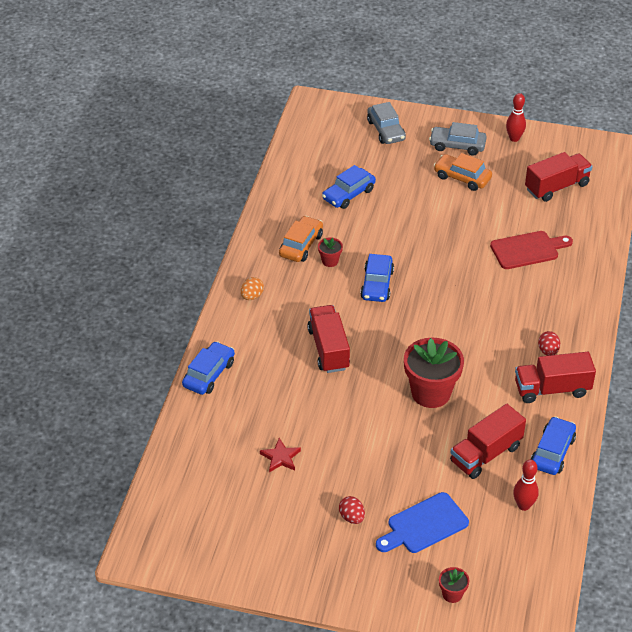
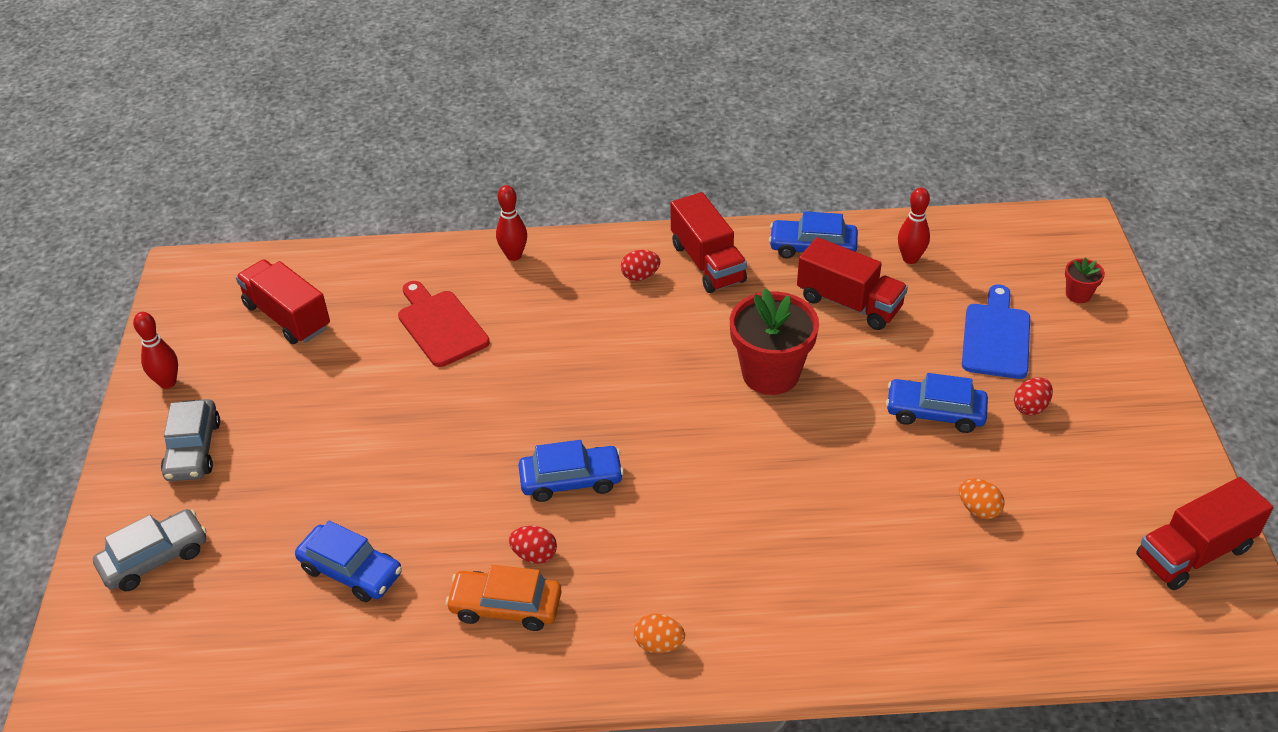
camera: 105 degrees left, 0 degrees up
blue car [182,341,235,395] -> blue car moved to [886,373,988,433]
red star [260,438,301,472] -> orange egg [959,478,1005,519]
red truck [307,305,350,373] -> red truck moved to [1136,477,1273,590]
red flower pot [318,237,343,267] -> red egg [509,526,557,564]
blue cutting board [376,492,469,553] -> blue cutting board turned 120 degrees counterclockwise [962,285,1030,379]
orange car [434,153,492,191] -> none
none -> red bowling pin [496,185,527,261]

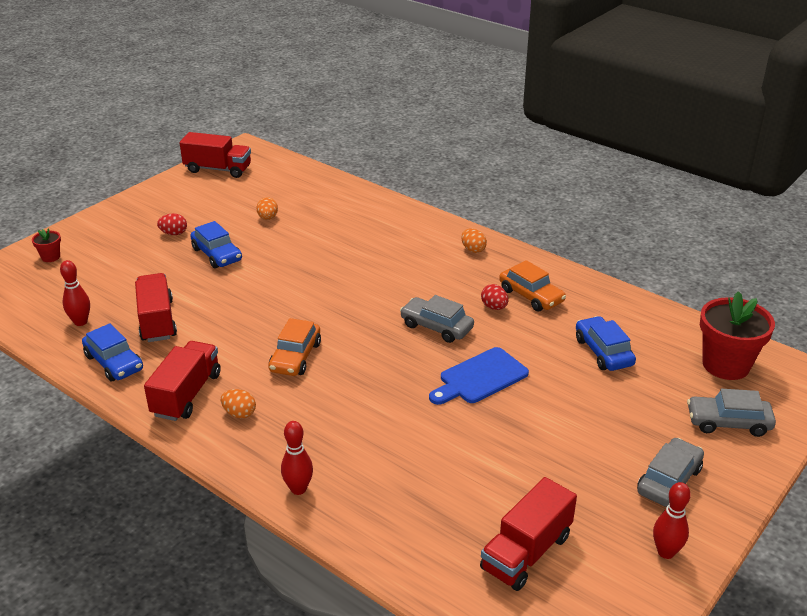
camera: 140 degrees left, 10 degrees down
red truck [236,259,330,344] -> red truck turned 45 degrees clockwise [480,477,577,591]
red cutting board [398,281,490,367] -> none
blue car [518,440,624,502] -> grey car [400,295,474,343]
red egg [621,250,660,281] -> orange egg [221,389,256,418]
red flower pot [730,288,819,395] -> red flower pot moved to [700,291,775,380]
blue cutting board [962,285,1030,379] -> blue cutting board moved to [429,347,529,405]
none -> orange car [268,318,321,376]

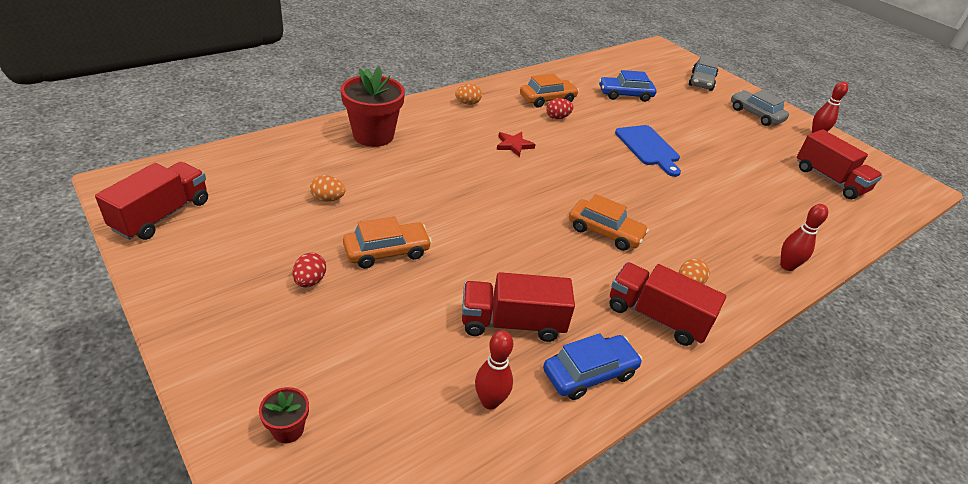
camera: 80 degrees left, 5 degrees up
blue car [190,221,242,268] -> orange car [343,216,432,268]
grey car [400,295,474,343] -> none
red flower pot [700,291,775,380] -> red flower pot moved to [340,66,405,147]
none -> red star [497,132,535,157]

